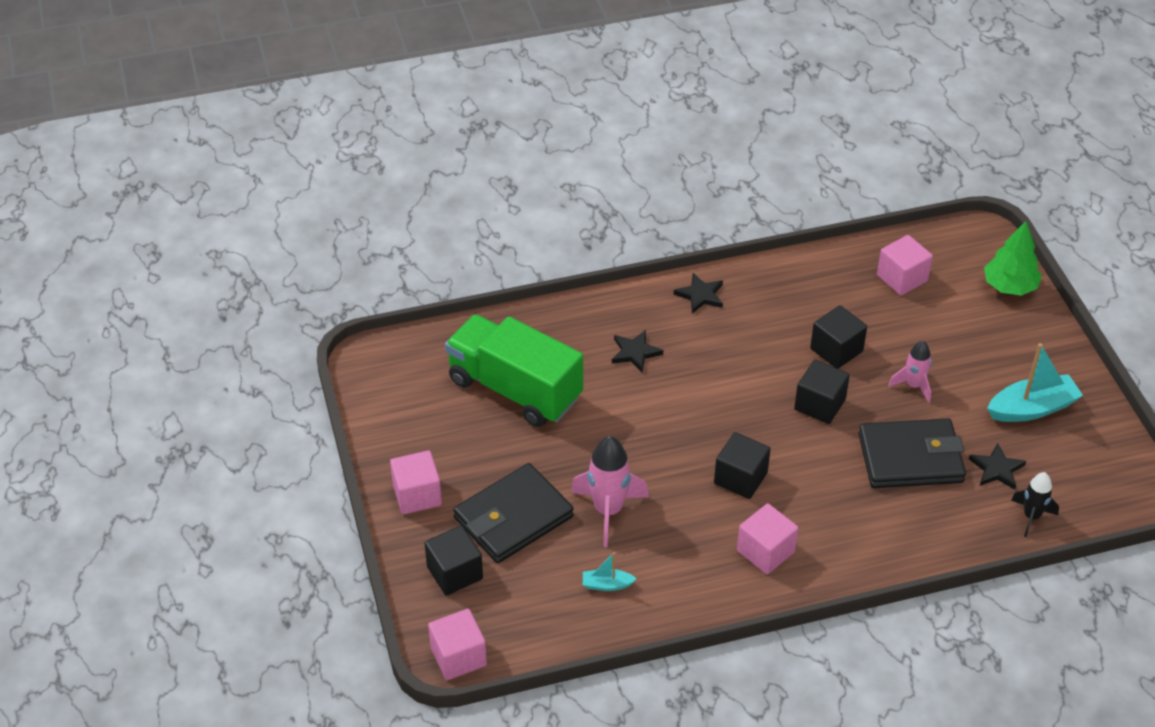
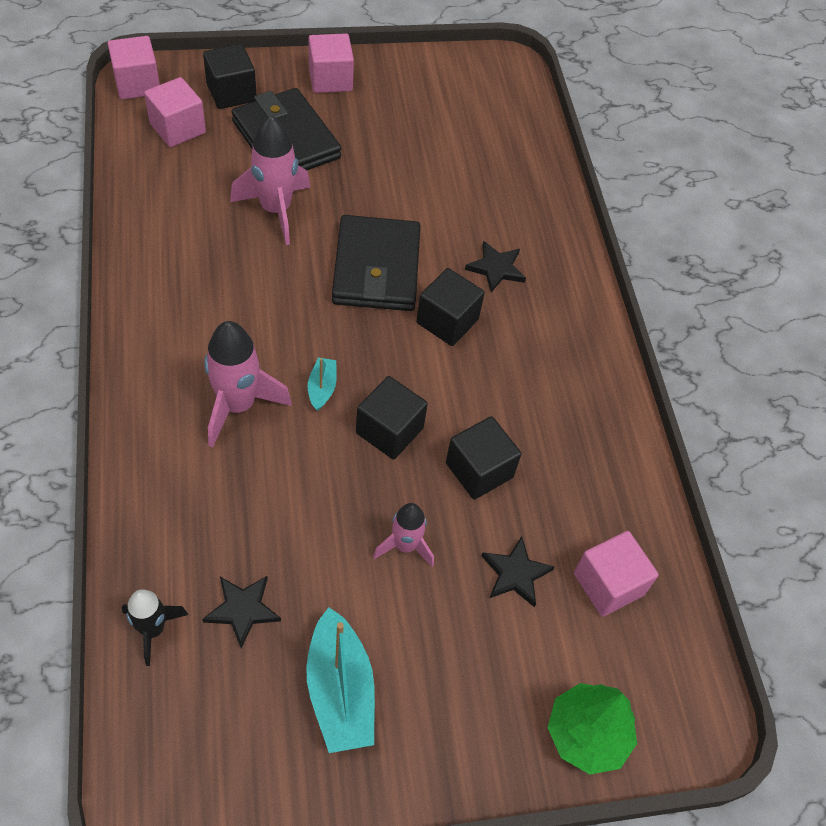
camera: 90 degrees right, 10 degrees up
green truck [445,314,583,427] -> none
turquoise boat [583,552,636,591] -> turquoise boat moved to [308,358,337,411]
black star [674,273,723,313] -> black star moved to [481,536,555,608]
black cube [714,432,771,499] -> black cube moved to [416,268,485,346]
pink cube [737,503,799,574] -> pink cube moved to [144,77,206,147]
black wallet [858,419,966,488] -> black wallet moved to [332,215,420,311]
none -> pink rocket [204,321,292,448]

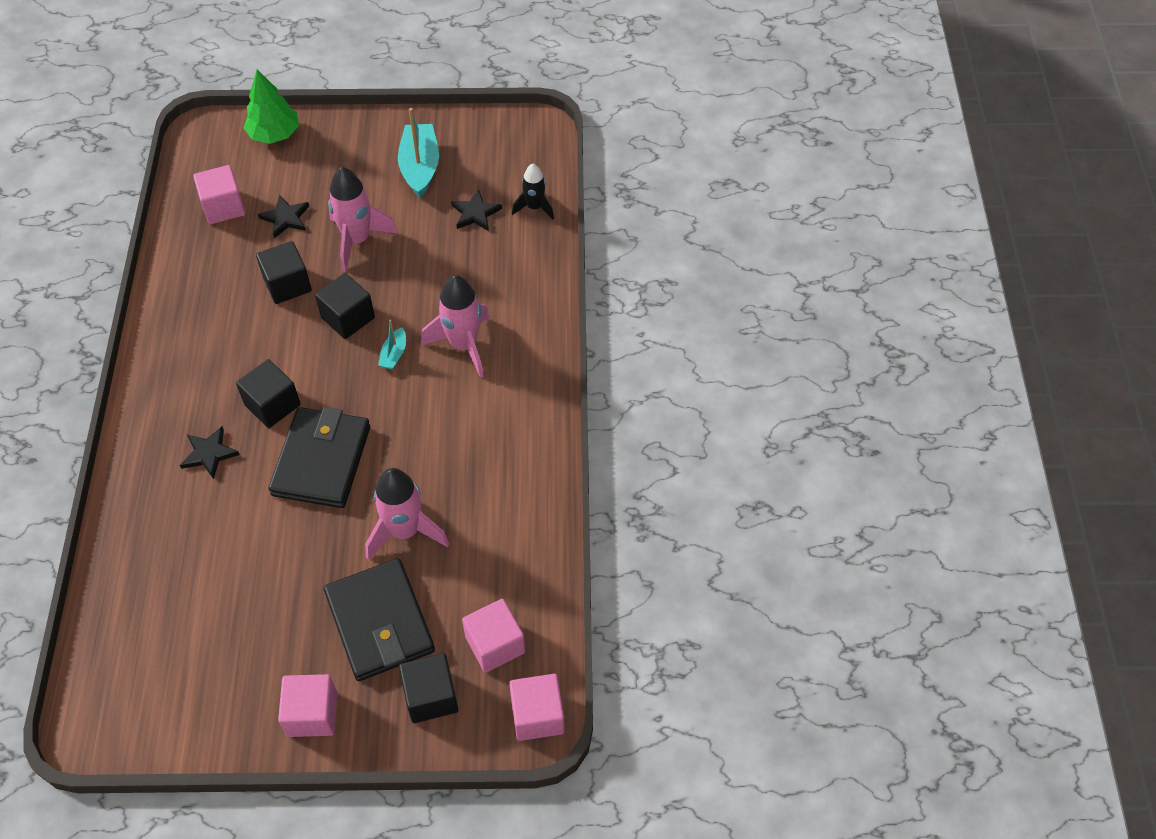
camera: 165 degrees left, 0 degrees up
pink rocket [373,503,434,567] -> pink rocket [328,167,398,272], size x1.65

